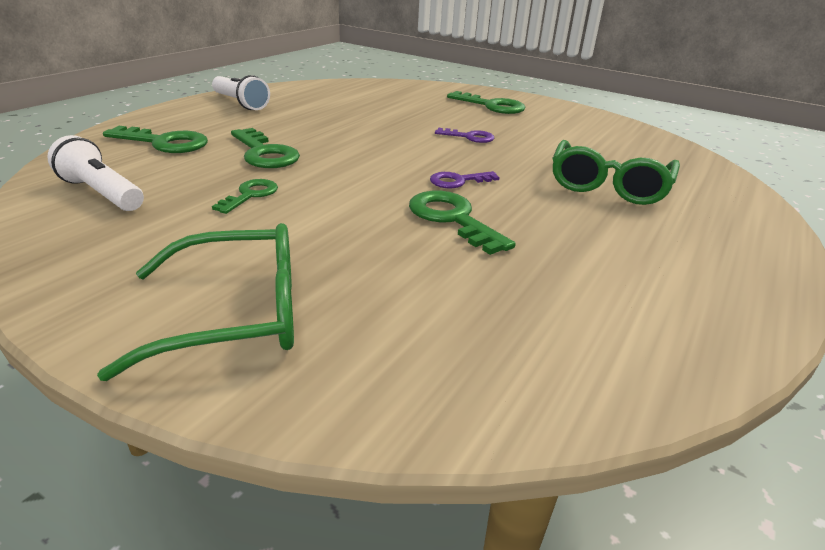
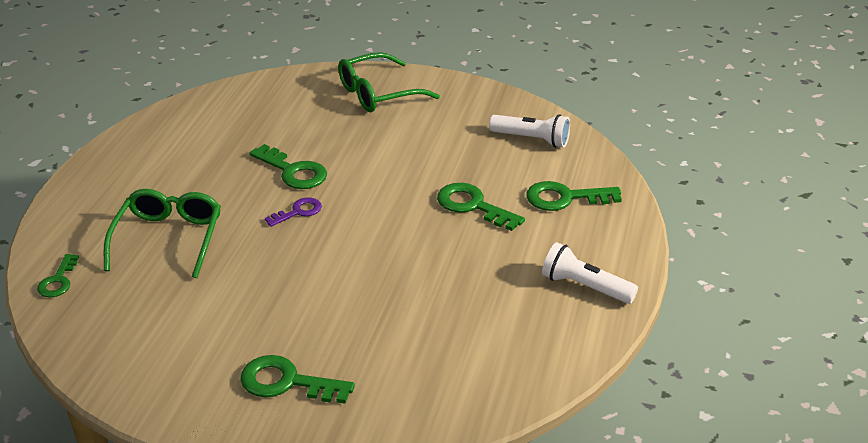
camera: 165 degrees right, 5 degrees up
green key [212,179,278,214] -> green key moved to [37,254,79,297]
purple key [435,128,494,143] -> none

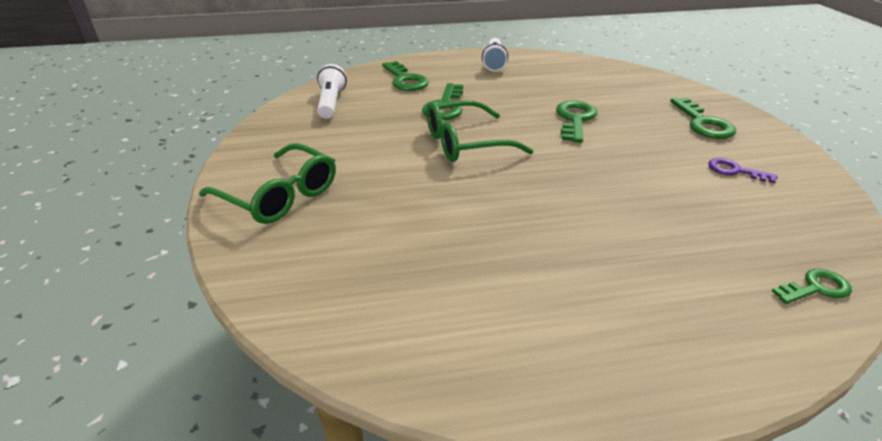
camera: 115 degrees left, 0 degrees up
green glasses [104,189,221,278] -> green glasses moved to [426,100,534,162]
green key [249,144,327,189] -> green key moved to [556,100,597,143]
purple key [265,198,322,227] -> purple key moved to [708,158,777,183]

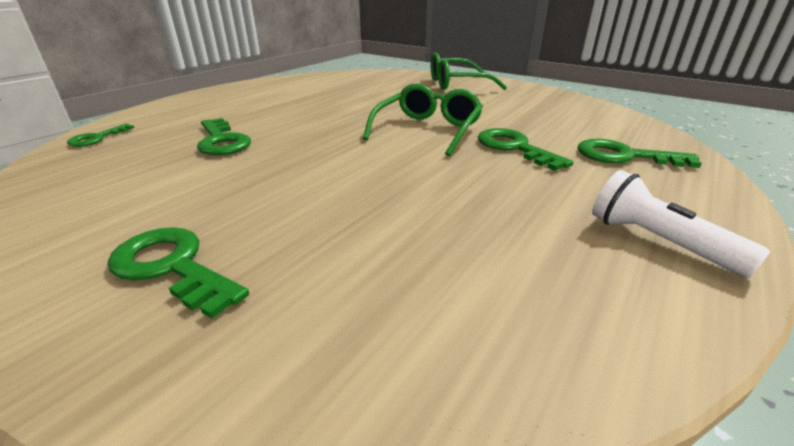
camera: 135 degrees right, 5 degrees down
white flashlight [317,64,347,119] -> none
green key [556,100,597,143] -> green key moved to [197,118,251,155]
purple key [708,158,777,183] -> none

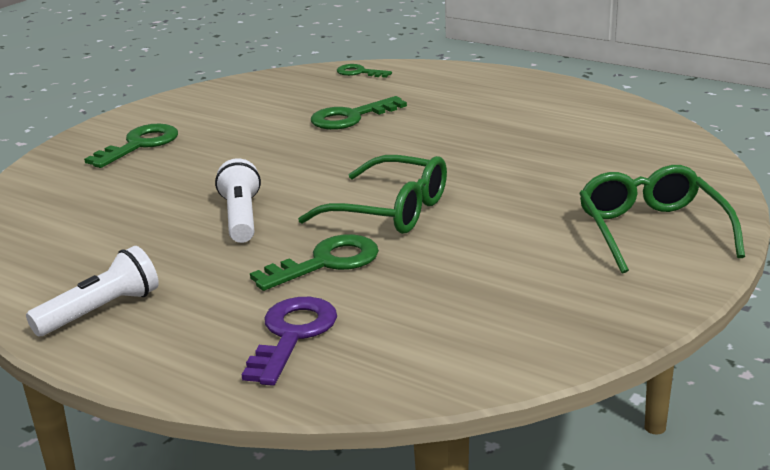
camera: 90 degrees right, 5 degrees down
green key [578,139,702,168] -> purple key [242,297,337,386]
none -> white flashlight [215,159,261,243]

